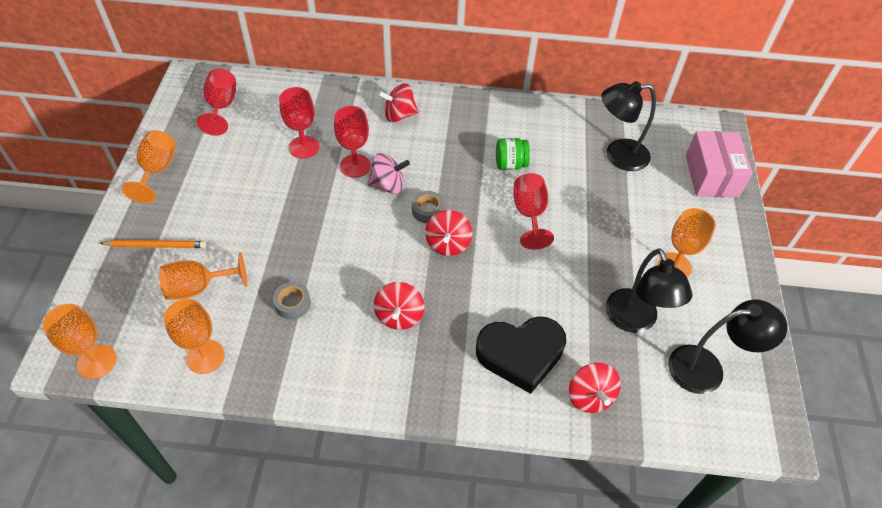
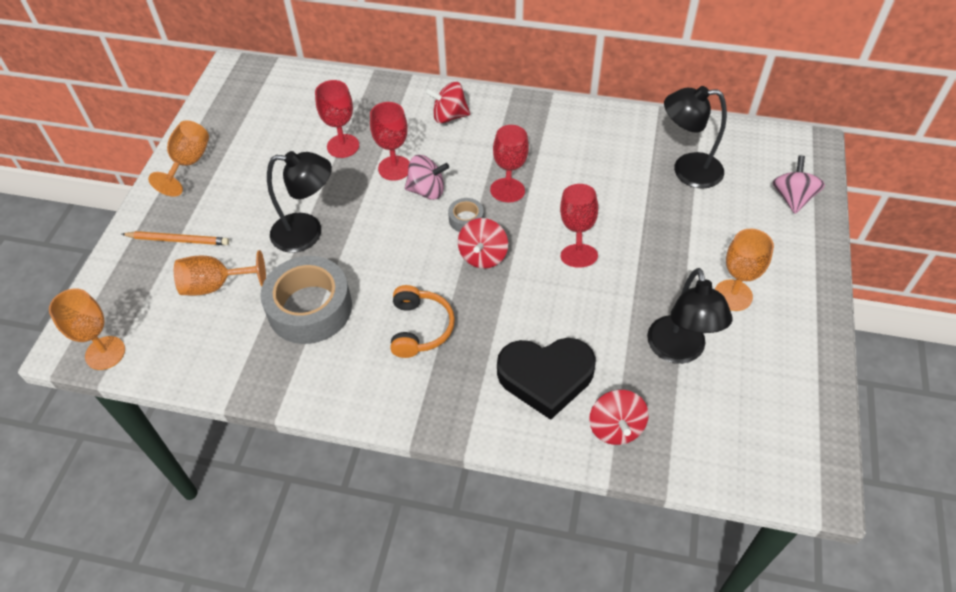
camera: 10 degrees right, 0 degrees up
orange goblet [164,299,225,374] -> none
red goblet [197,69,236,135] -> red goblet moved to [490,125,529,202]
grey tape [273,282,311,319] -> grey tape [260,256,352,344], size x2.23
red spinning top [374,282,424,330] -> orange headphones [390,285,455,358]
green jar [496,138,530,170] -> none
black lamp [668,300,787,394] -> black lamp moved to [267,151,332,253]
pink box [686,131,753,197] -> pink spinning top [772,156,825,214]

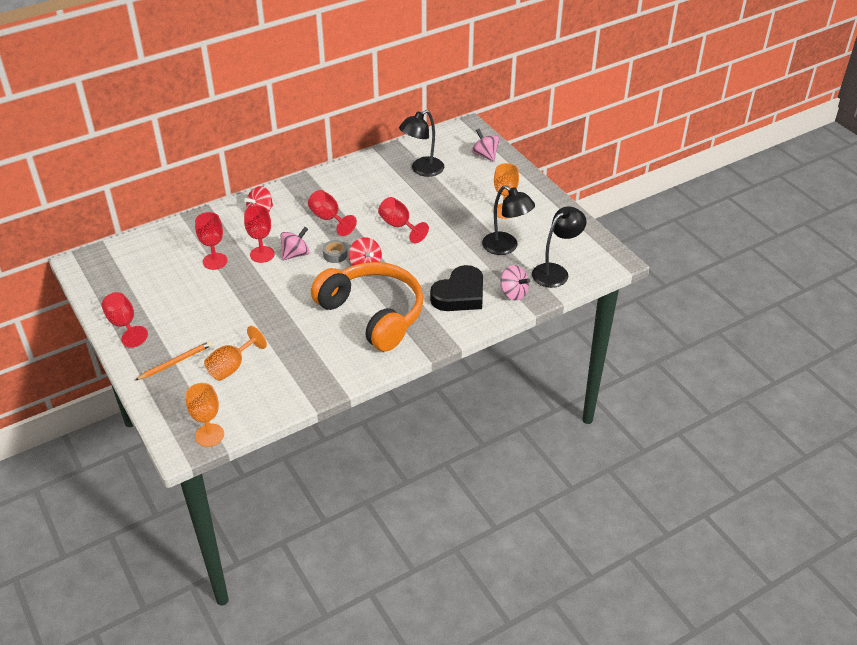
camera: 45 degrees left, 10 degrees down
orange goblet [148,120,209,197] -> red goblet [102,292,148,348]
grey tape [260,256,352,344] -> none
black lamp [267,151,332,253] -> black lamp moved to [532,206,587,288]
orange headphones [390,285,455,358] -> orange headphones [311,262,424,352], size x2.14
red spinning top [589,390,649,445] -> pink spinning top [500,265,530,301]

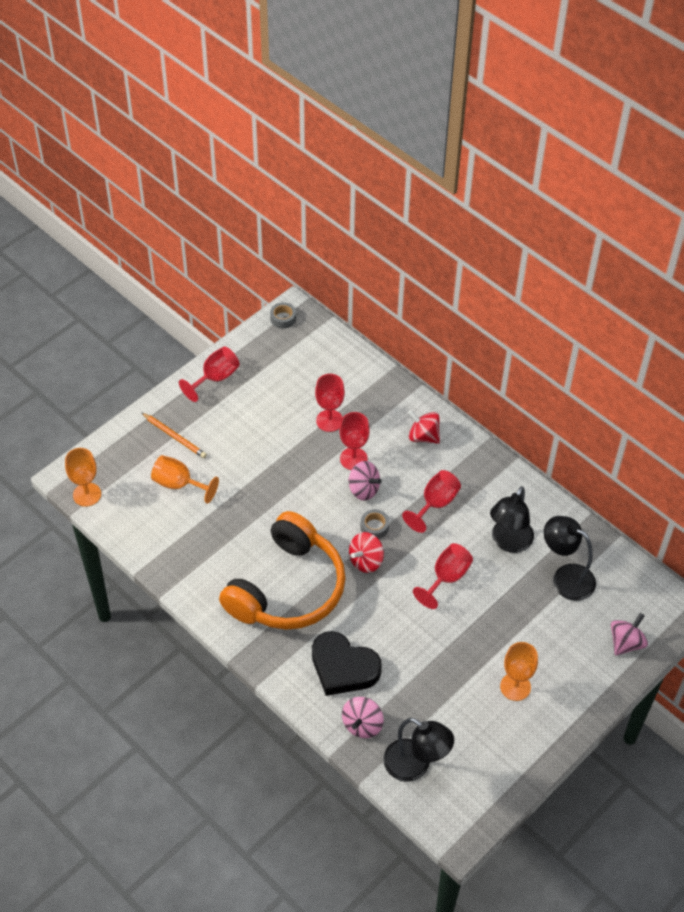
camera: 75 degrees right, 10 degrees up
black lamp [482,185,535,255] -> black lamp moved to [490,486,534,553]
none -> grey tape [270,302,296,329]

